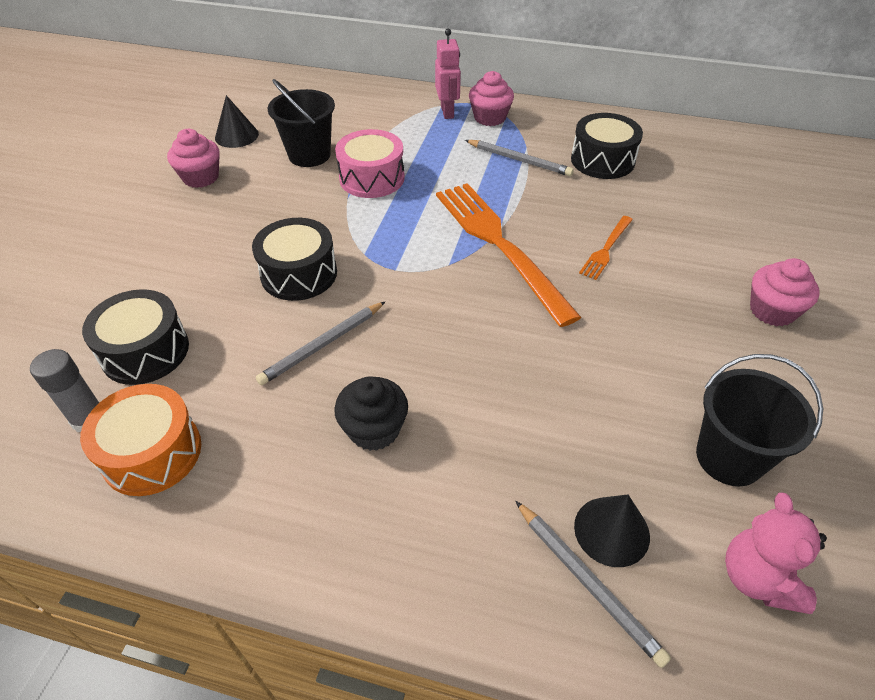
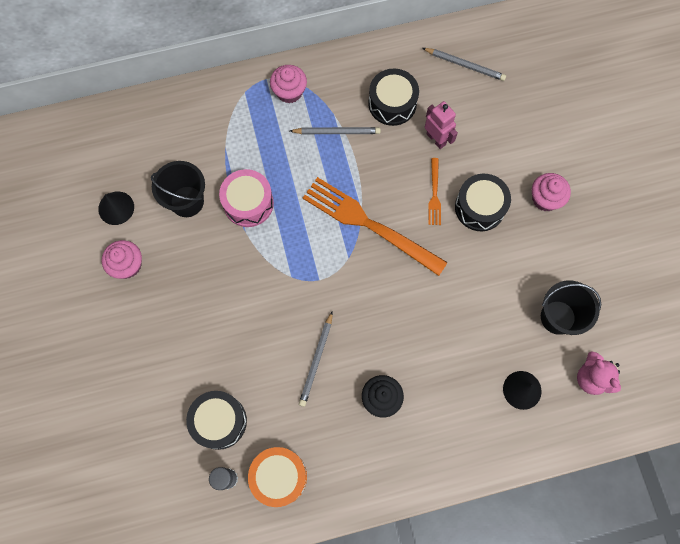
camera: 30 degrees left, 25 degrees up
black drum [252,218,337,301] -> black drum moved to [455,174,511,231]
pink robot [435,29,461,119] -> pink robot moved to [425,101,458,149]
grey pencil [516,501,671,668] -> grey pencil moved to [422,48,506,81]

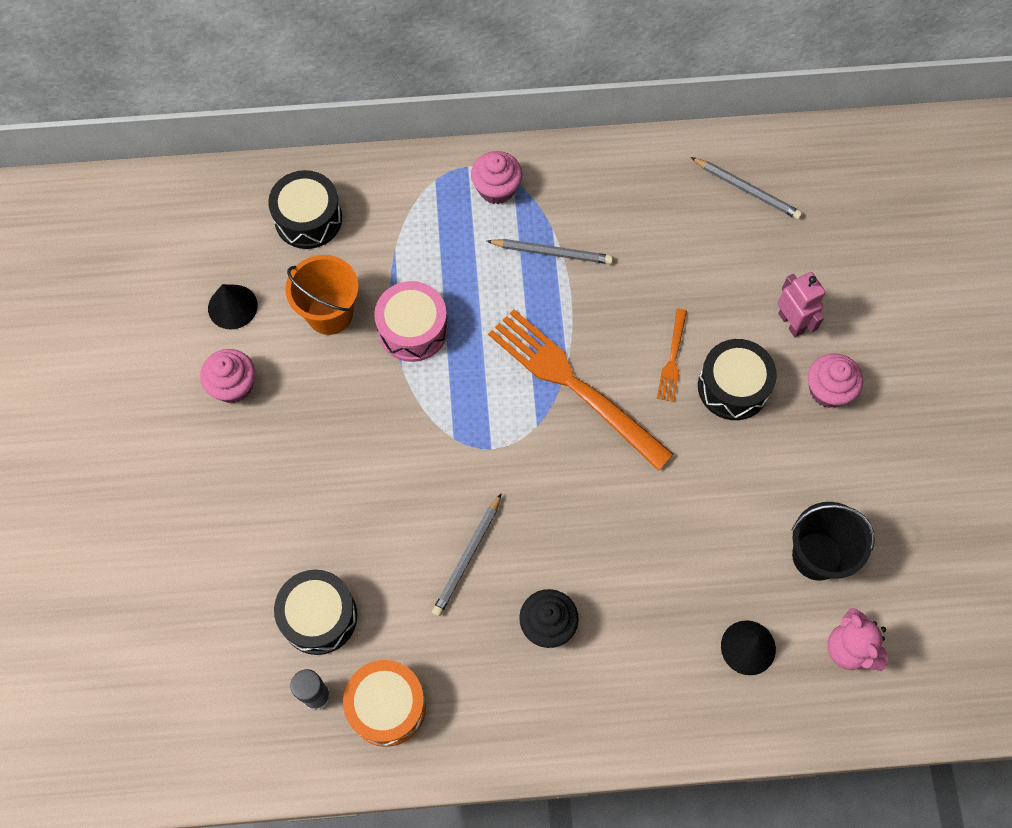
camera: 10 degrees right, 5 degrees down
black bucket [151,161,205,217] -> orange bucket [285,255,359,335]
black drum [368,69,419,126] -> black drum moved to [268,170,342,249]
pink robot [425,101,458,149] -> pink robot moved to [777,272,825,337]

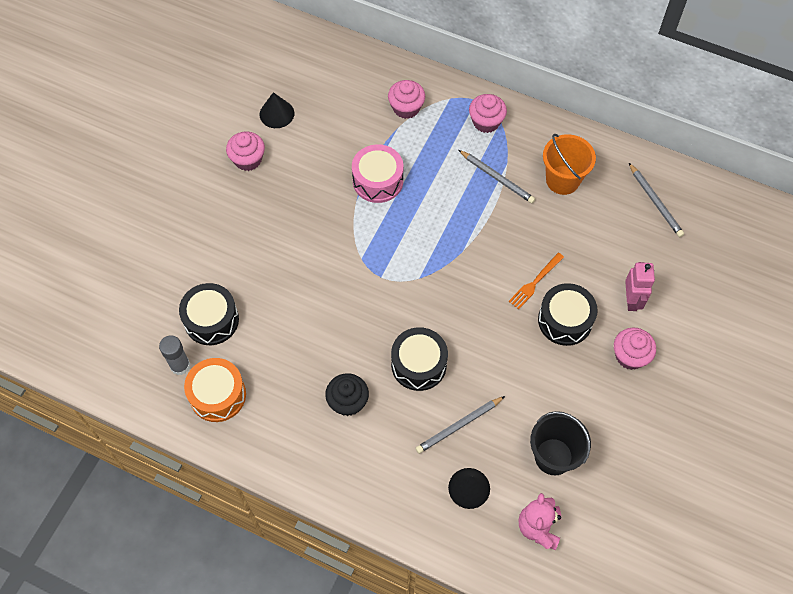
camera: 30 degrees right, 5 degrees down
black drum [268,170,342,249] -> black drum moved to [391,327,448,391]
orange bucket [285,255,359,335] -> orange bucket moved to [543,134,596,195]
grey pencil [432,494,501,617] -> grey pencil moved to [416,396,505,454]
orange fork [488,309,674,471] -> none
none -> pink cupcake [388,80,425,119]

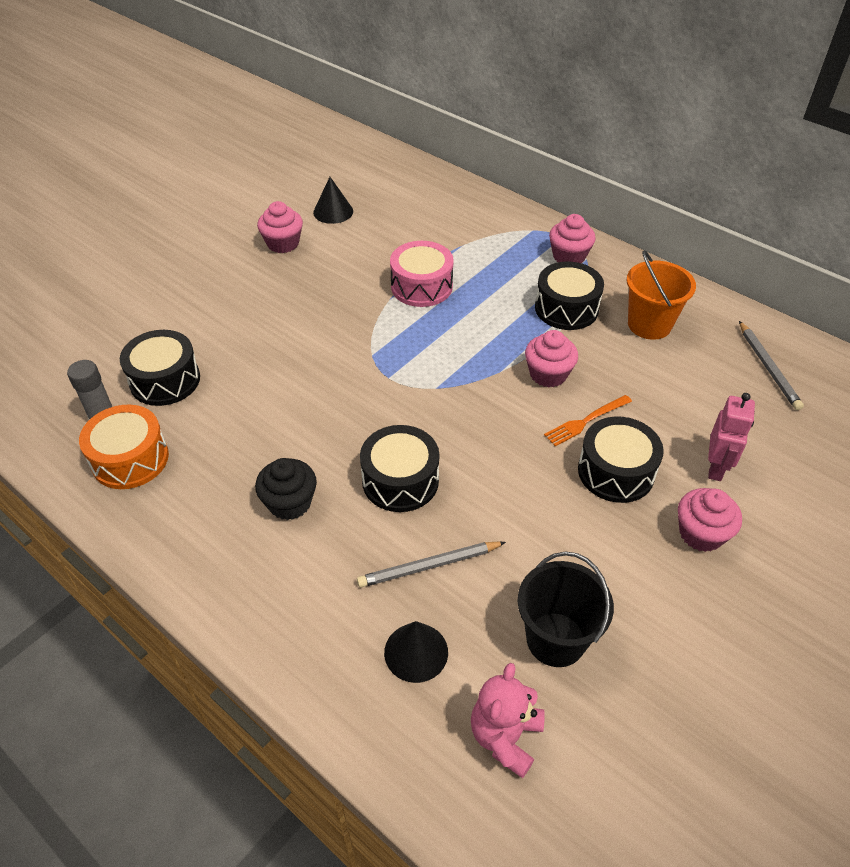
camera: 15 degrees right, 15 degrees down
pink cupcake [388,80,425,119] -> pink cupcake moved to [525,330,578,387]
grey pencil [459,150,535,203] -> black drum [535,262,604,330]

